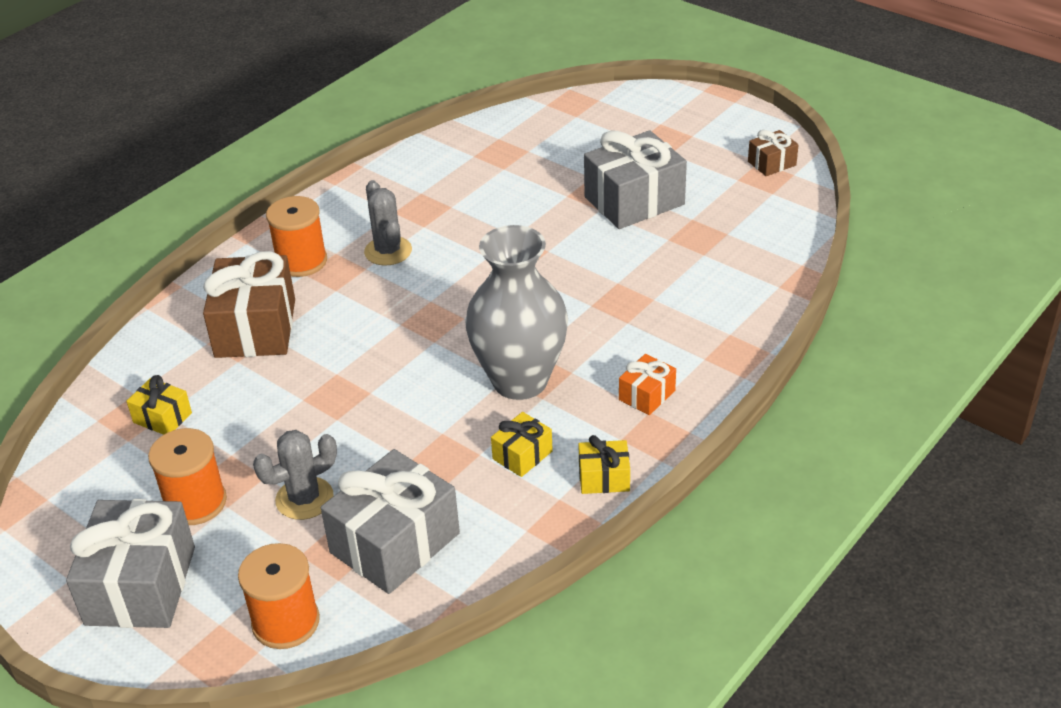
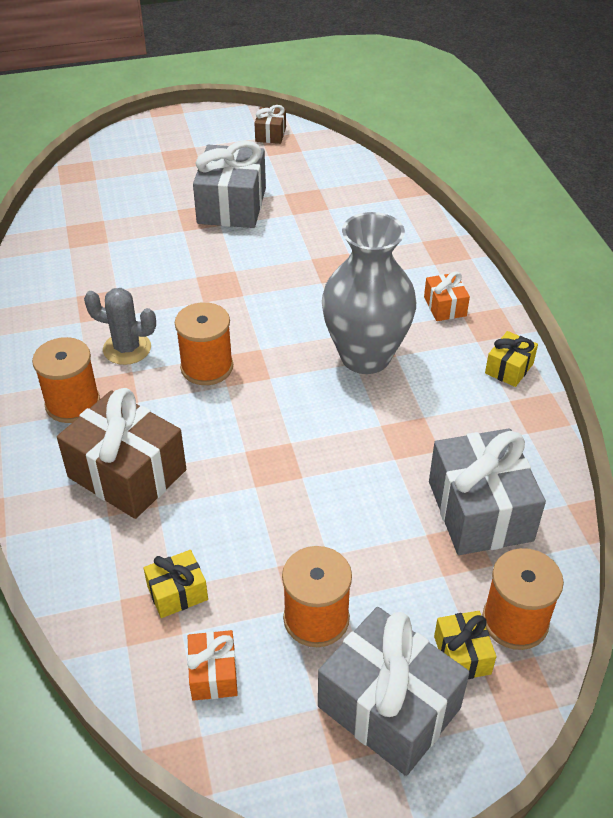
camera: 55 degrees left, 5 degrees up
grey cactus [253,430,337,520] -> none
yellow gift [491,412,553,477] -> yellow gift moved to [434,611,496,679]
none -> orange spool [175,302,233,385]
none -> orange gift [187,630,238,701]

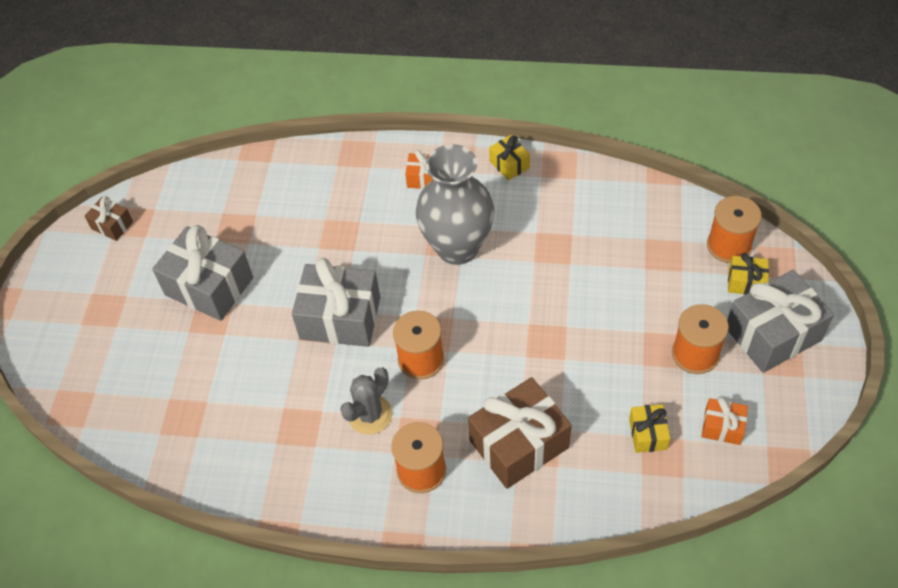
camera: 65 degrees left, 10 degrees up
grey gift [429,429,546,555] -> grey gift moved to [292,258,380,347]

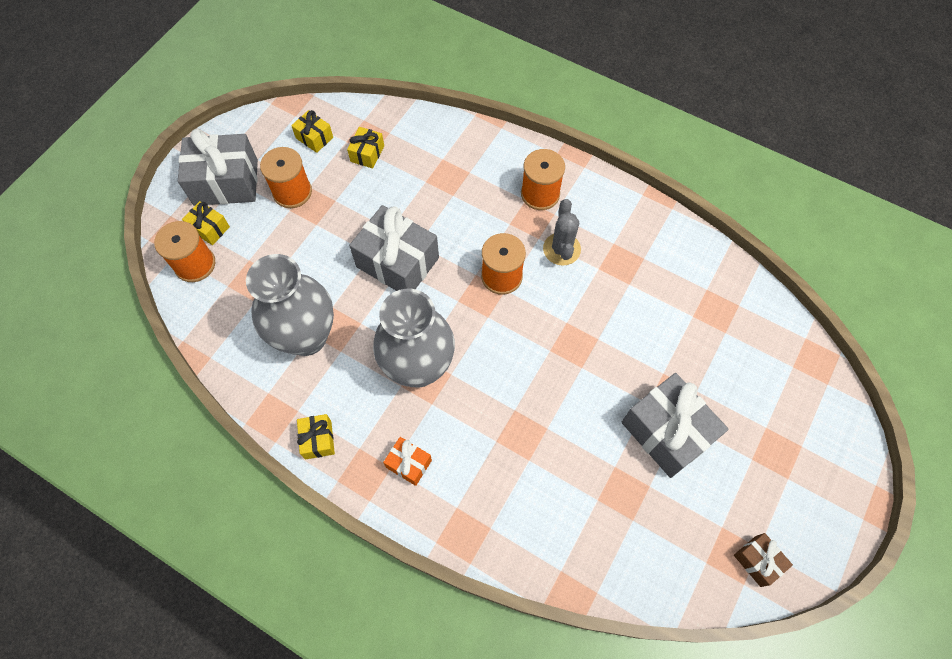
camera: 160 degrees left, 10 degrees up
grey gift [292,258,380,347] -> grey gift moved to [349,205,439,291]
grey cactus [340,368,392,435] -> grey cactus turned 60 degrees counterclockwise [543,199,581,266]
brown gift [468,377,572,489] -> none
orange gift [702,397,748,445] -> yellow gift [291,110,333,153]
none -> grey vase [246,254,334,356]

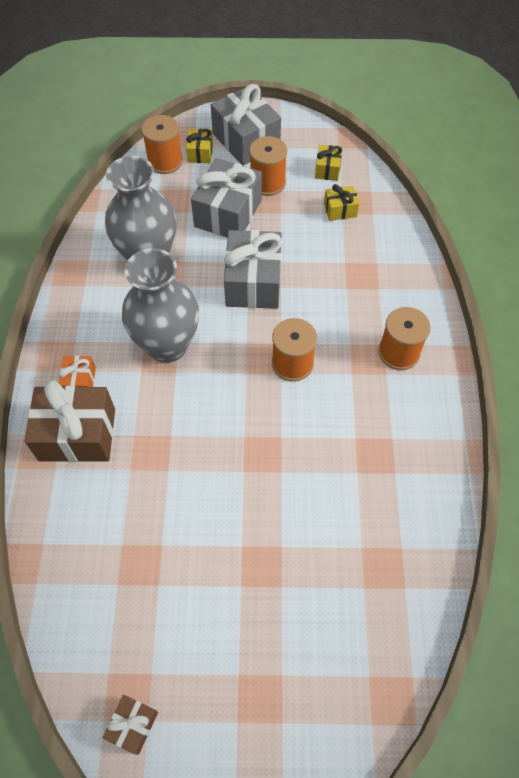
camera: 60 degrees right, 5 degrees down
yellow gift [297,414,335,460] -> none
grey cactus [543,199,581,266] -> none
grey gift [621,373,729,478] -> grey gift moved to [191,158,262,238]
none -> brown gift [25,381,115,462]

